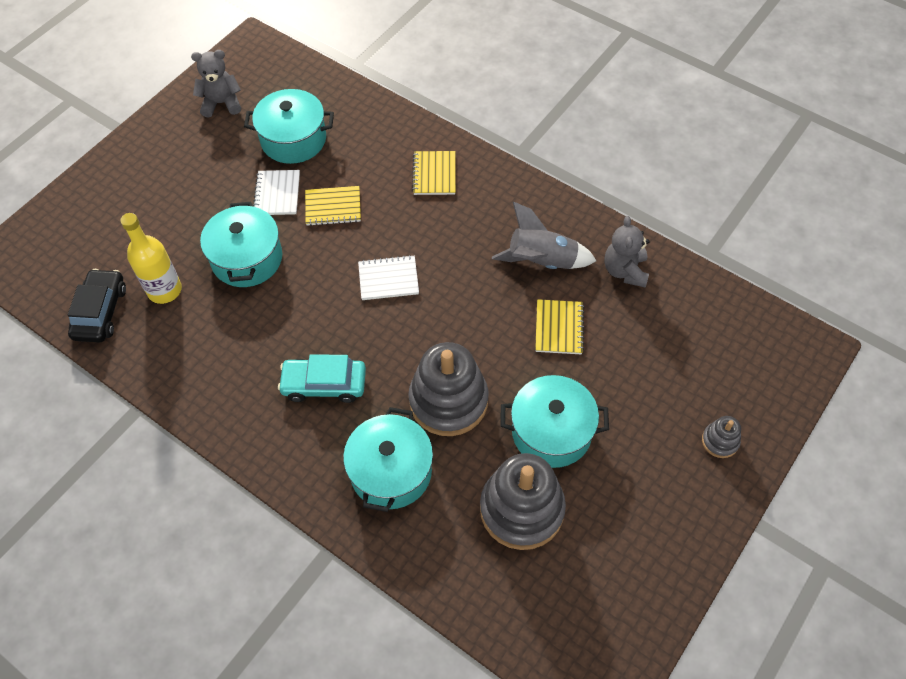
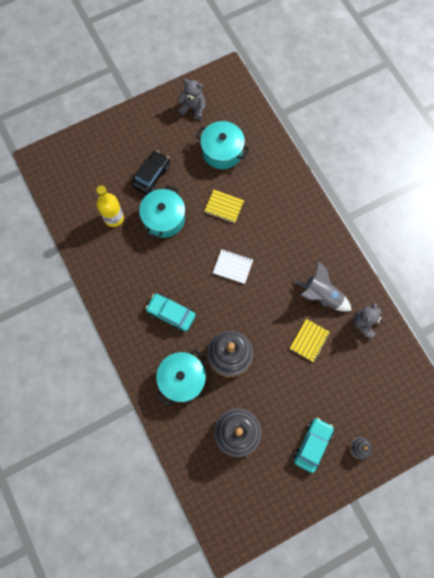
camera: 25 degrees right, 15 degrees up
black car [68,269,126,343] -> black car moved to [132,151,170,195]
white notebook [253,170,300,215] -> none
yellow notebook [412,151,456,195] -> none
turquoise pot [500,375,609,468] -> none
none -> turquoise car [294,418,334,473]

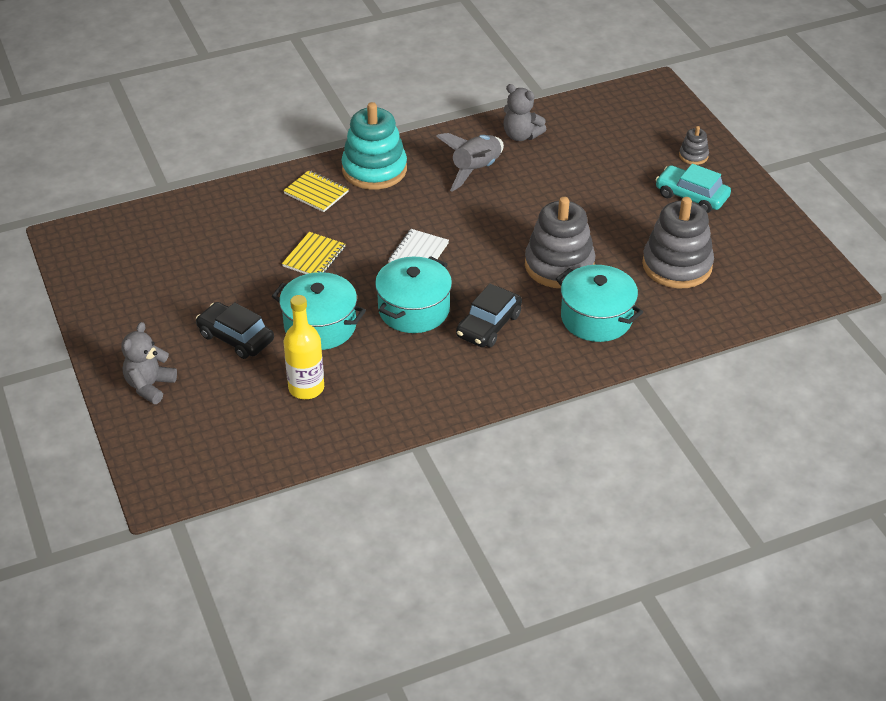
camera: 85 degrees left, 30 degrees down
turquoise car [146,293,196,332] -> black car [456,284,522,347]
grey teddy bear [177,79,205,120] -> grey teddy bear moved to [121,322,177,404]
turquoise pot [196,121,250,169] -> turquoise pot moved to [375,256,452,333]
yellow notebook [290,319,330,362] -> yellow notebook moved to [283,170,349,212]
none -> turquoise stacking toy [341,102,407,190]

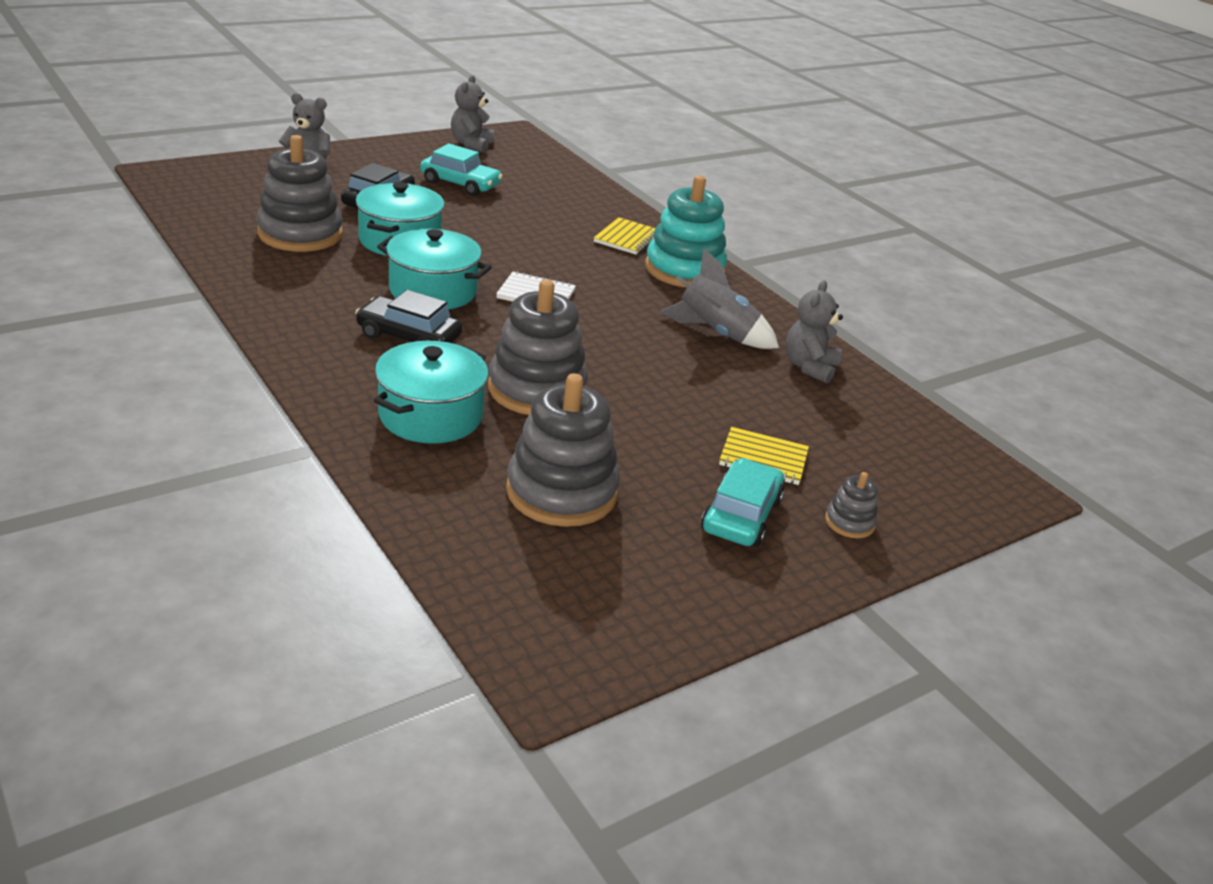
camera: 75 degrees right, 10 degrees down
yellow notebook [282,232,345,274] -> yellow notebook moved to [719,427,809,485]
yellow bottle [284,295,324,399] -> grey stacking toy [256,135,343,252]
none -> turquoise car [420,143,503,196]
none -> grey teddy bear [451,75,494,153]

